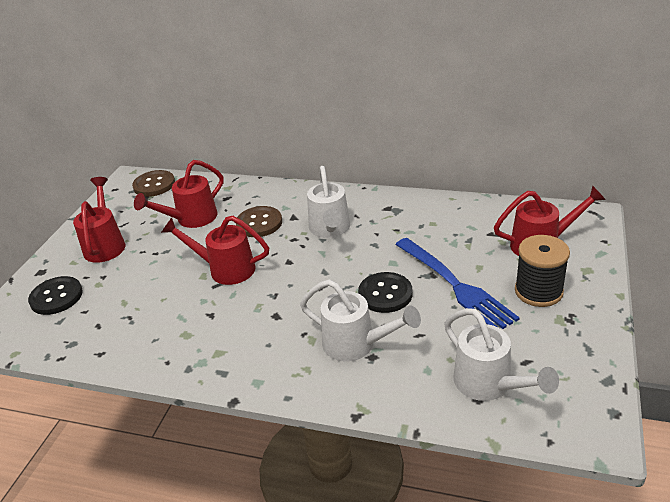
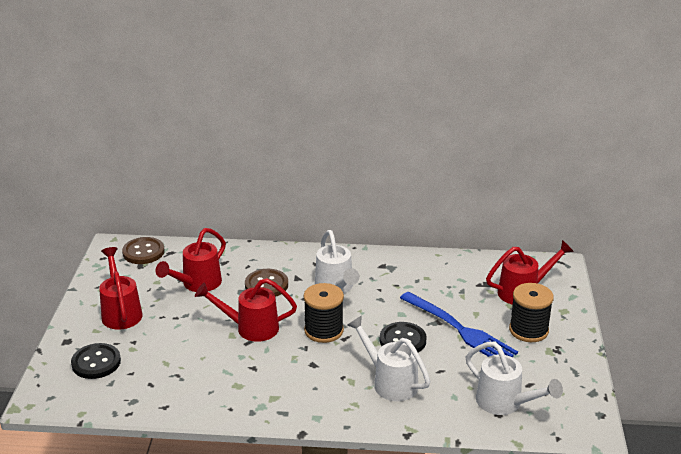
camera: 15 degrees left, 5 degrees down
white watering can [300,280,421,362] -> white watering can turned 150 degrees counterclockwise [347,315,430,401]
none -> black spool [304,283,344,343]

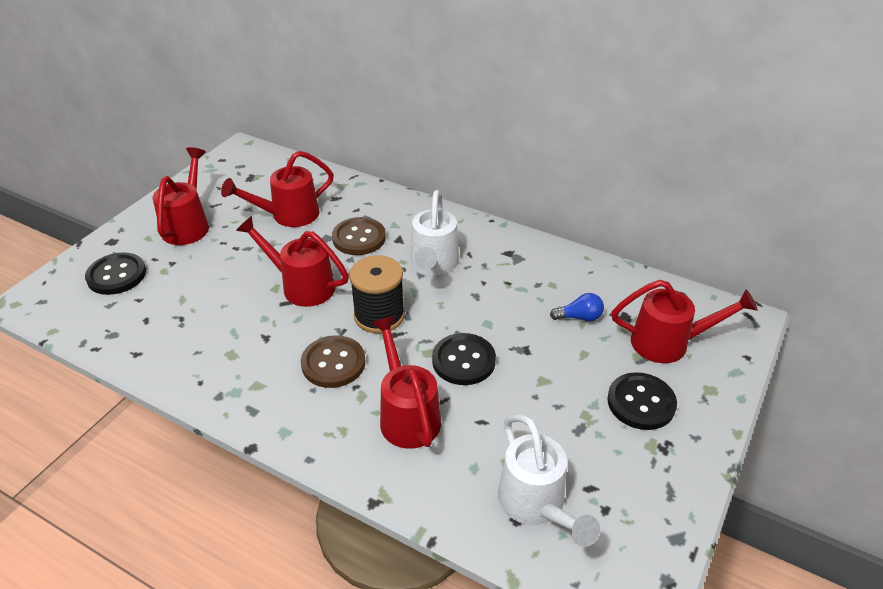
camera: 25 degrees right, 10 degrees up
brown button [122,237,165,264] -> brown button moved to [301,335,366,388]
white watering can [347,315,430,401] -> red watering can [371,316,441,449]
blue fork [400,292,518,357] -> none
black spool [509,283,554,342] -> black button [607,372,677,430]
none -> blue light bulb [550,293,604,321]

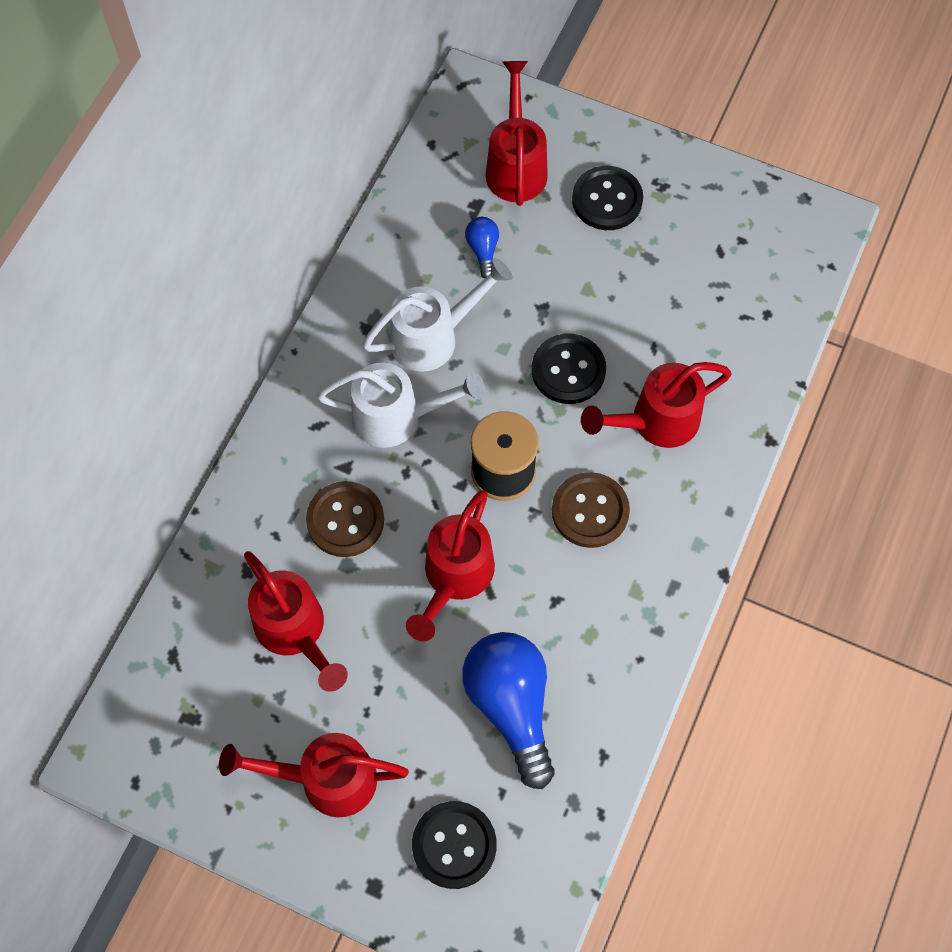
camera: 95 degrees left, 25 degrees up
white watering can [498,414,600,547] -> white watering can moved to [362,258,513,372]
none -> blue light bulb [462,632,555,789]

